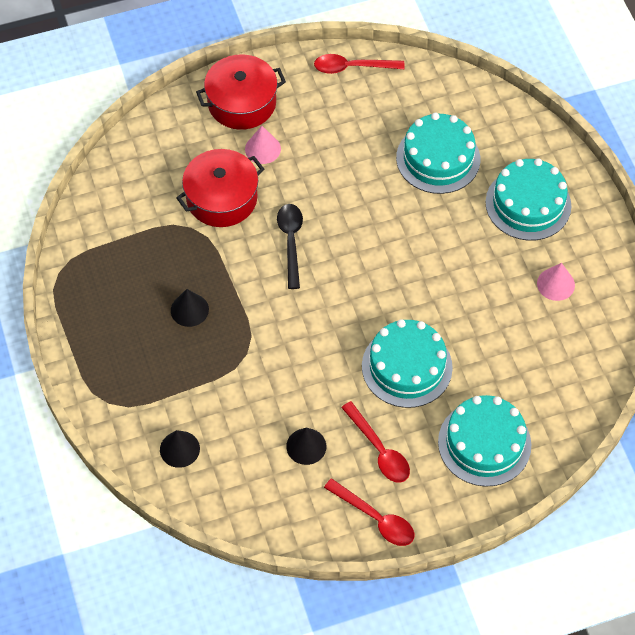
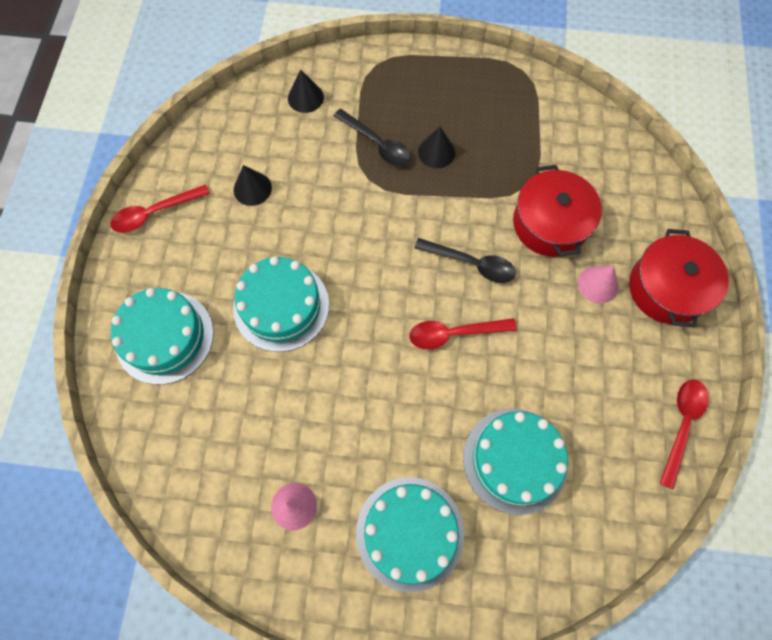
camera: 115 degrees right, 10 degrees up
red spoon [341,401,410,483] -> red spoon moved to [409,318,517,349]
none -> black spoon [333,109,411,167]

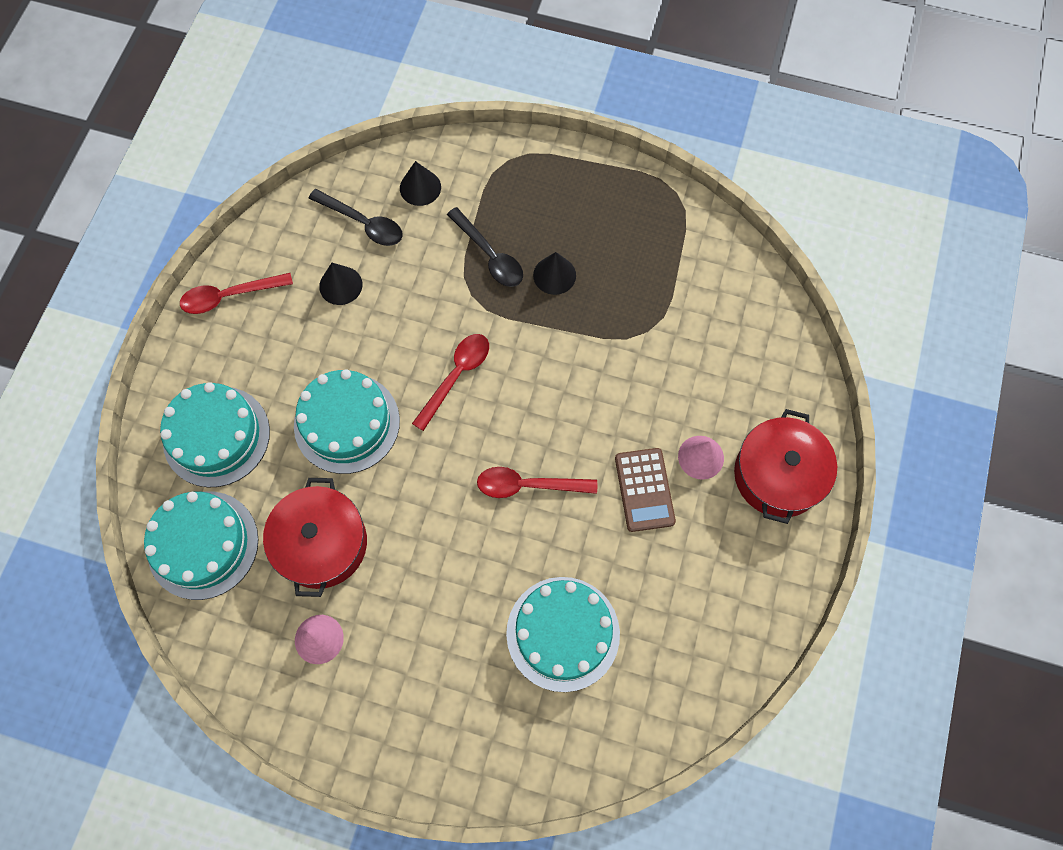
camera: 10 degrees right, 0 degrees up
turquoise cake [356,477,464,592] -> turquoise cake moved to [144,491,259,600]
black spoon [414,238,516,283] -> black spoon moved to [308,189,403,246]
red pot [513,165,602,257] -> red pot moved to [263,478,367,597]
red spoon [659,379,709,489] -> red spoon moved to [412,334,489,431]
none -> brown calculator [615,448,676,532]

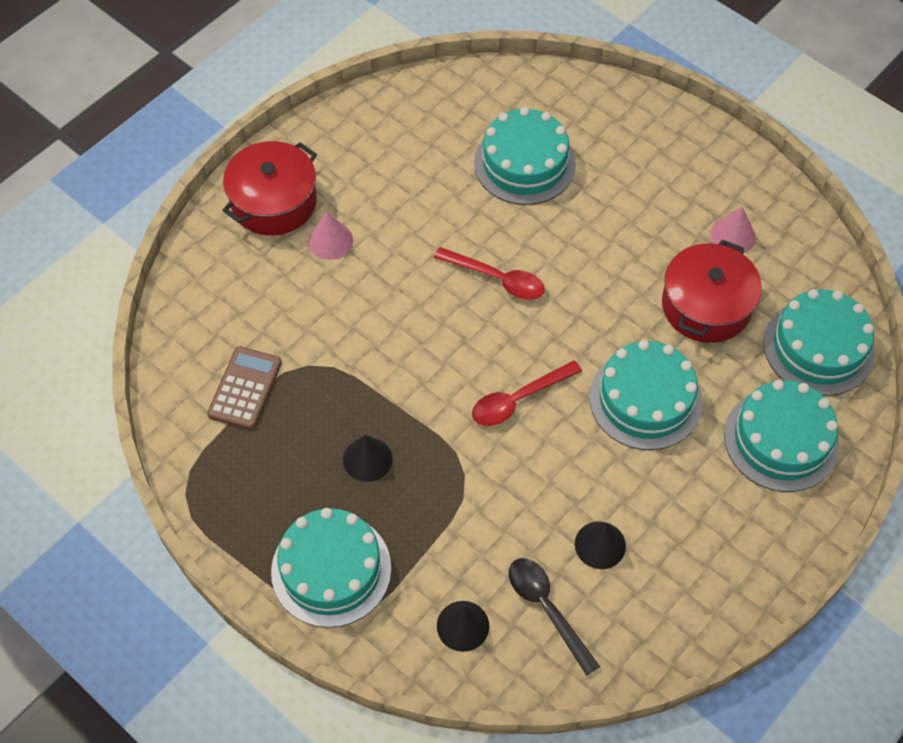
camera: 155 degrees left, 10 degrees down
red spoon [180,273,293,314] -> none
black spoon [447,207,523,287] -> none
brown calculator [615,448,676,532] -> brown calculator moved to [207,346,282,430]
none -> turquoise cake [271,508,391,628]

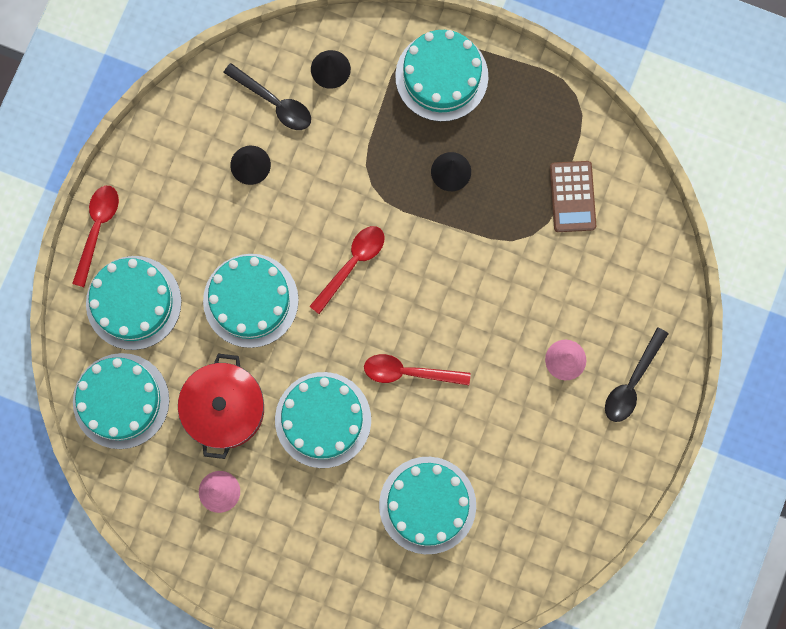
camera: 160 degrees right, 20 degrees up
red pot [222,141,317,236] -> black spoon [605,327,668,422]
none -> red spoon [72,186,119,287]
none -> turquoise cake [275,372,371,468]

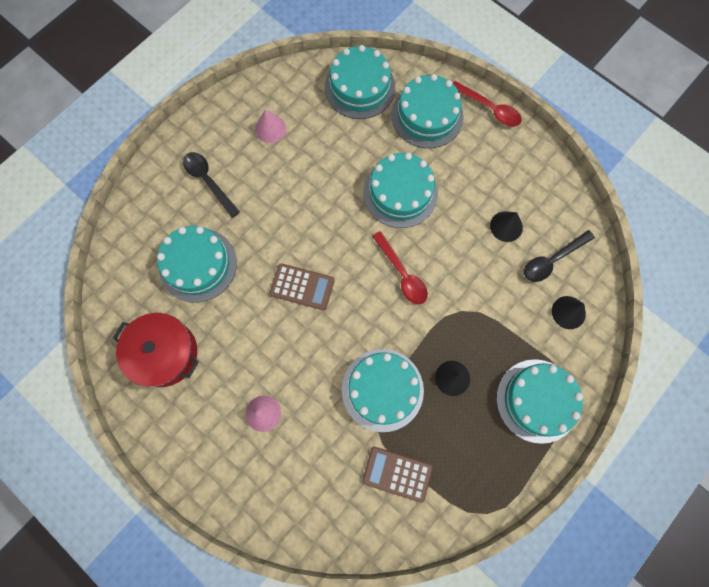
camera: 110 degrees right, 5 degrees down
red pot [178,354,264,459] -> red pot moved to [113,313,199,387]
turquoise cake [275,372,371,468] -> turquoise cake moved to [342,349,424,432]
red spoon [364,354,471,385] -> brown calculator [270,263,335,310]
black spoon [605,327,668,422] -> black spoon moved to [183,152,240,218]

